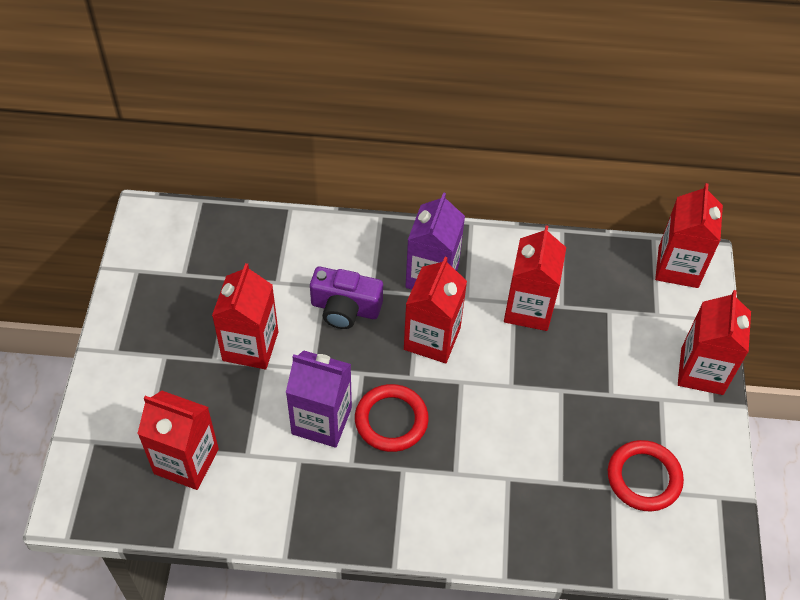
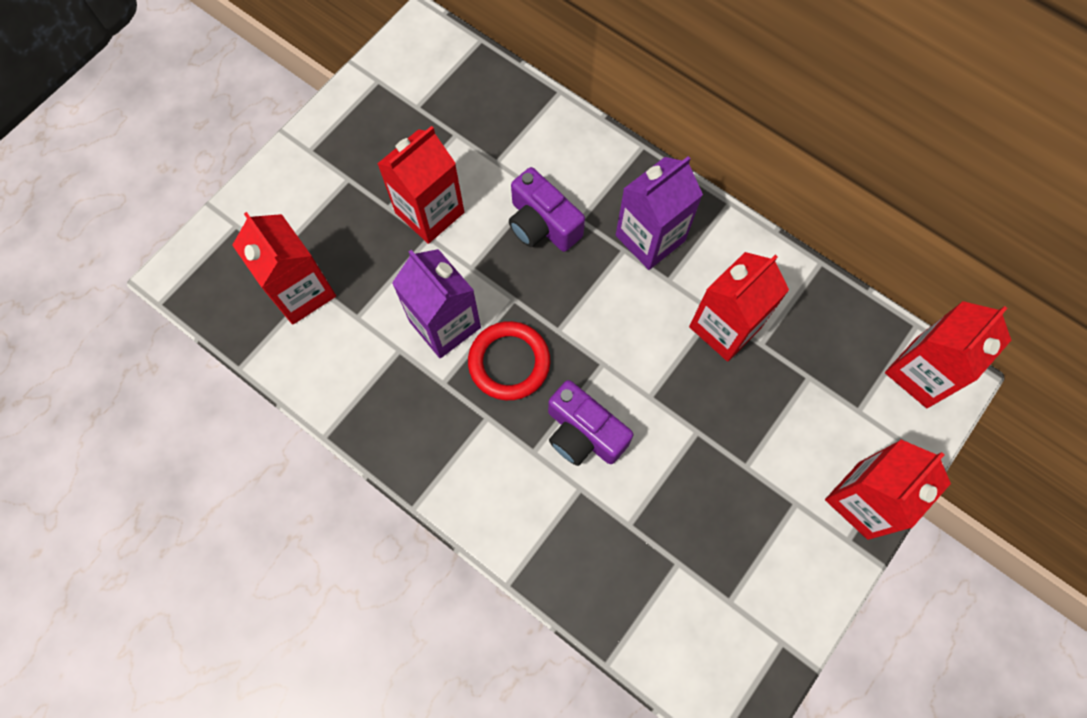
camera: 35 degrees right, 15 degrees up
red carton [404,257,467,363] -> none
red ring [608,440,684,512] -> none
none -> purple camera [548,380,634,466]

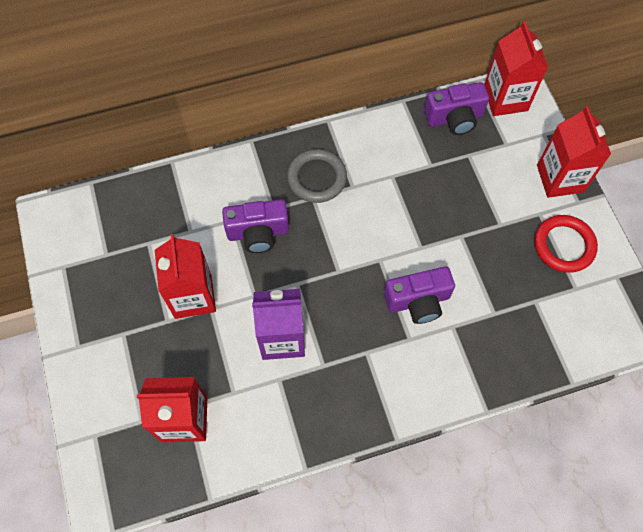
camera: 55 degrees left, 5 degrees down
red ring [468,321,550,400] -> red ring moved to [534,215,598,273]
purple carton [616,156,703,270] -> grey ring [287,149,347,203]
red carton [689,252,789,361] -> none
none -> purple camera [424,82,489,135]

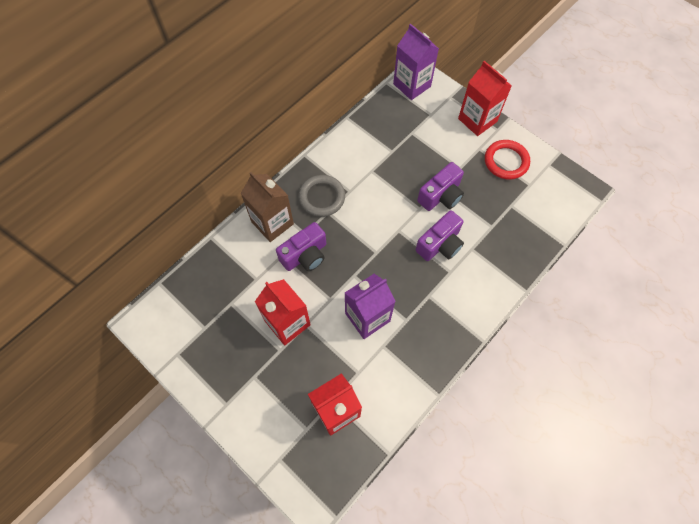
camera: 30 degrees left, 0 degrees up
purple camera [424,82,489,135] -> purple camera moved to [417,162,464,211]
red carton [484,21,548,116] -> purple carton [393,24,439,100]
none -> brown carton [241,172,294,242]

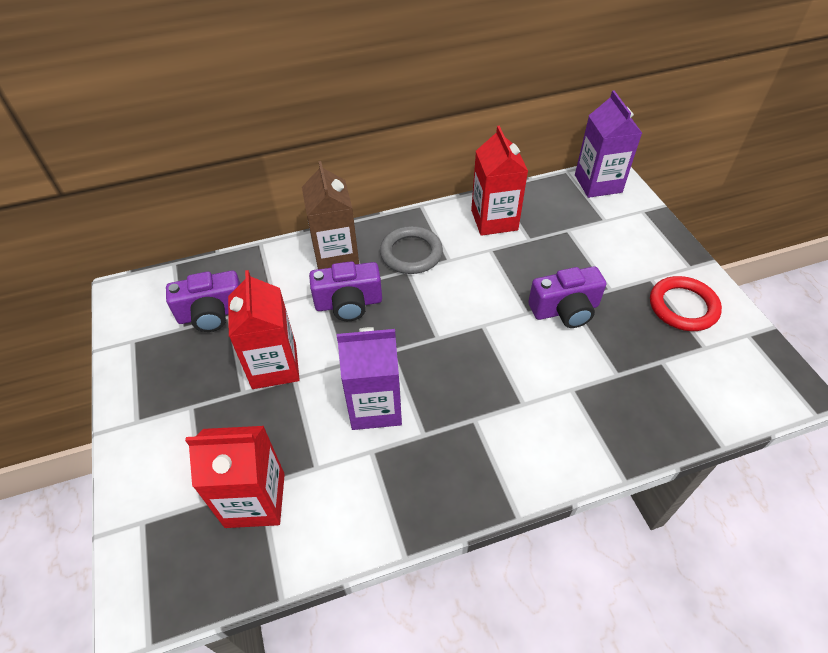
camera: 30 degrees right, 15 degrees down
purple camera [415,210,464,261] -> purple camera moved to [166,271,241,332]
red carton [458,61,512,136] -> red carton moved to [471,126,528,236]

